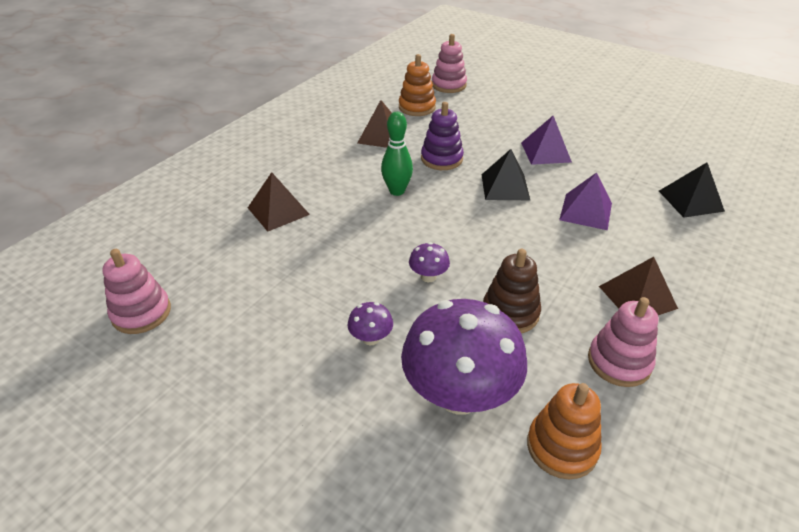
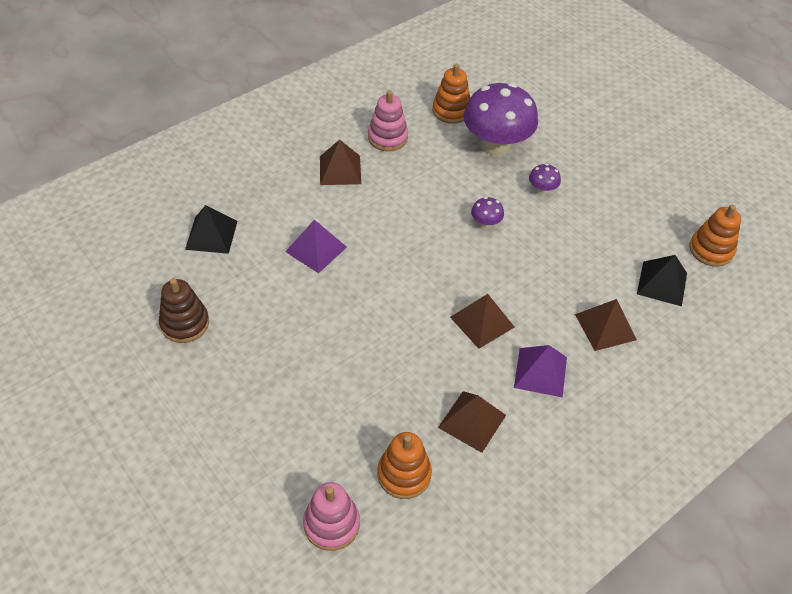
camera: 165 degrees left, 10 degrees up
pink stacking toy [102,249,171,334] -> orange stacking toy [689,204,741,267]
green bowling pin [381,112,413,196] -> brown pyramid [450,294,514,349]
purple stacking toy [421,102,464,170] -> none
black pyramid [482,149,530,200] -> black pyramid moved to [637,255,687,306]
brown stacking toy [483,249,541,333] -> brown stacking toy moved to [159,278,209,343]
purple pyramid [521,116,572,165] -> purple pyramid moved to [514,345,567,398]

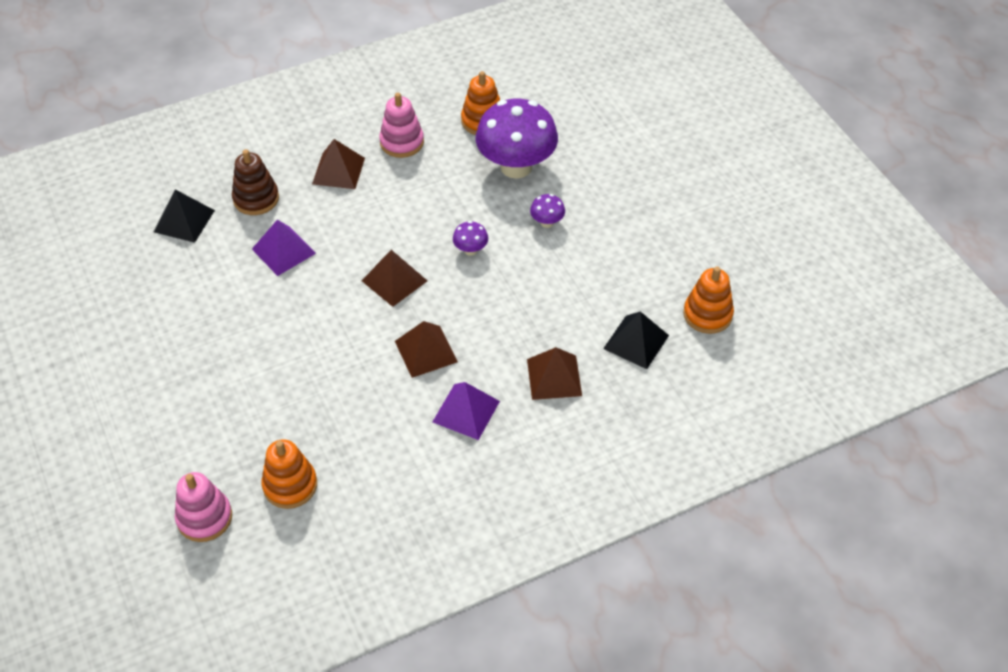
camera: 15 degrees right, 0 degrees up
brown stacking toy [159,278,209,343] -> brown stacking toy moved to [232,149,279,215]
brown pyramid [438,391,506,453] -> brown pyramid moved to [362,250,427,307]

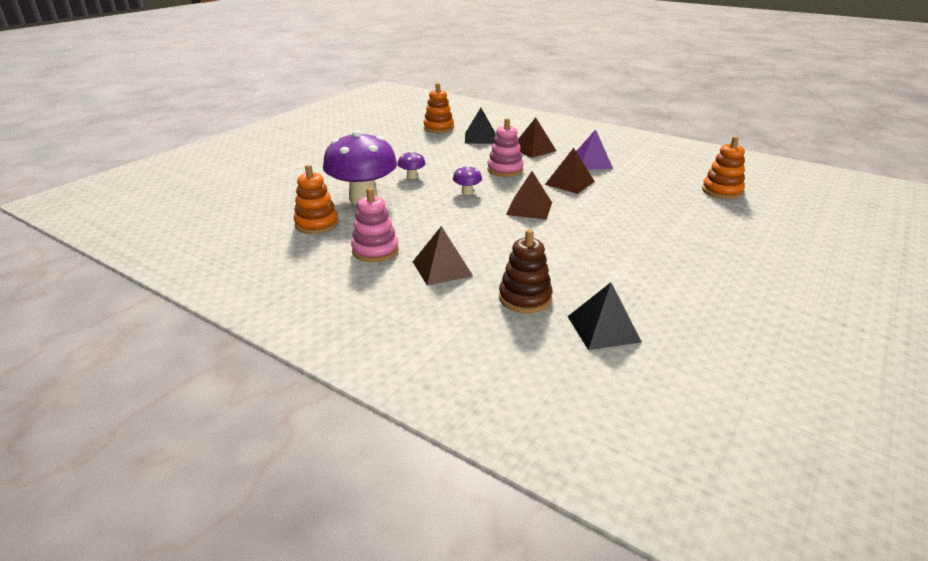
camera: 120 degrees left, 20 degrees down
pink stacking toy [175,472,232,542] -> pink stacking toy moved to [487,118,524,177]
purple pyramid [252,220,316,276] -> none

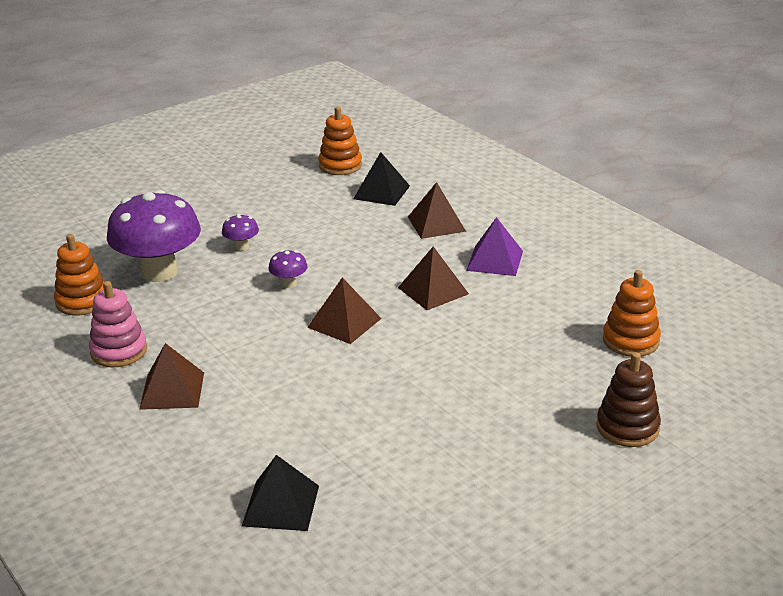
camera: 20 degrees right, 0 degrees up
pink stacking toy [487,118,524,177] -> none
brown stacking toy [499,229,552,313] -> brown stacking toy moved to [596,352,661,447]

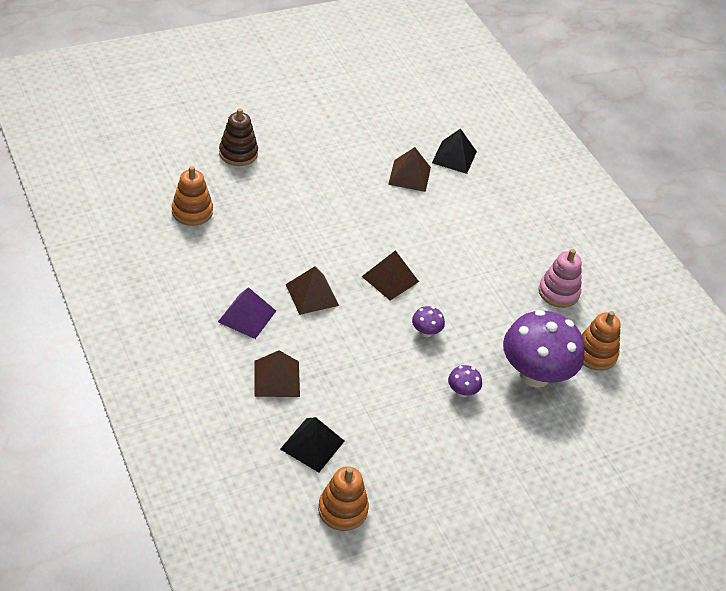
camera: 175 degrees left, 15 degrees up
brown pyramid [139,343,204,410] -> brown pyramid moved to [388,147,431,192]

